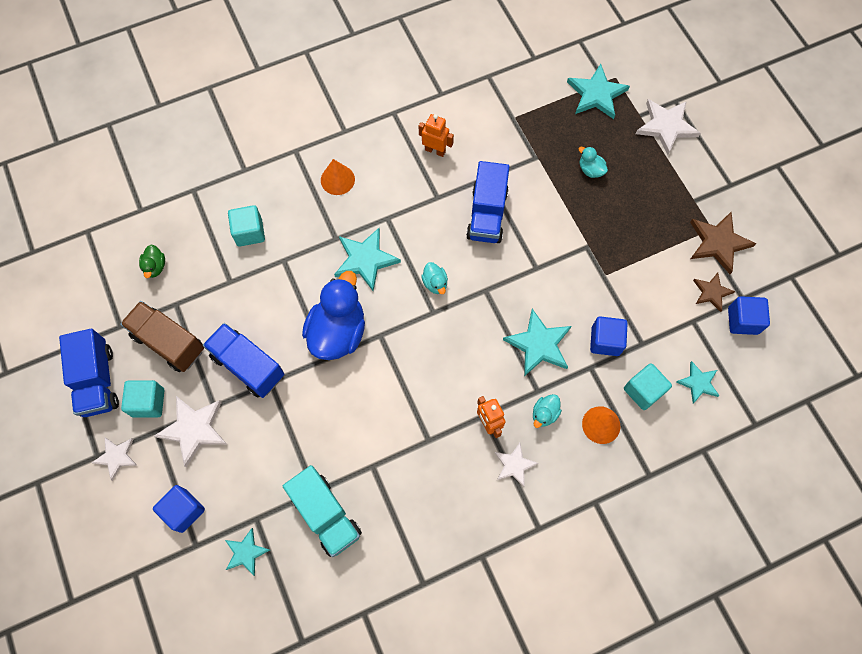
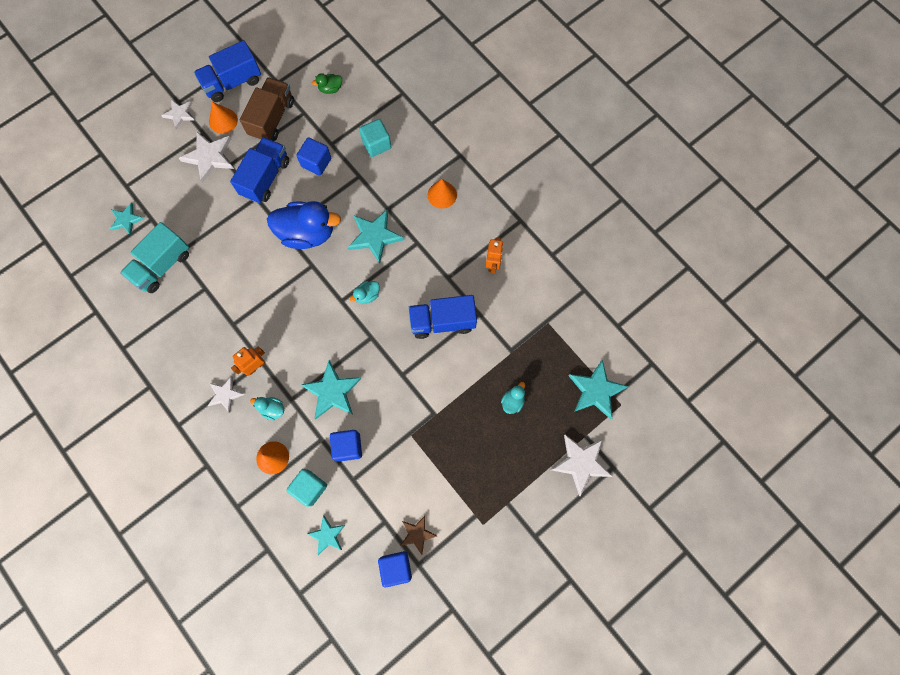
camera: 75 degrees right, 5 degrees up
turquoise cube [121,380,164,418] -> orange cone [209,102,238,134]
blue cube [153,485,205,533] -> blue cube moved to [296,137,331,176]
brown star [690,212,757,274] -> none

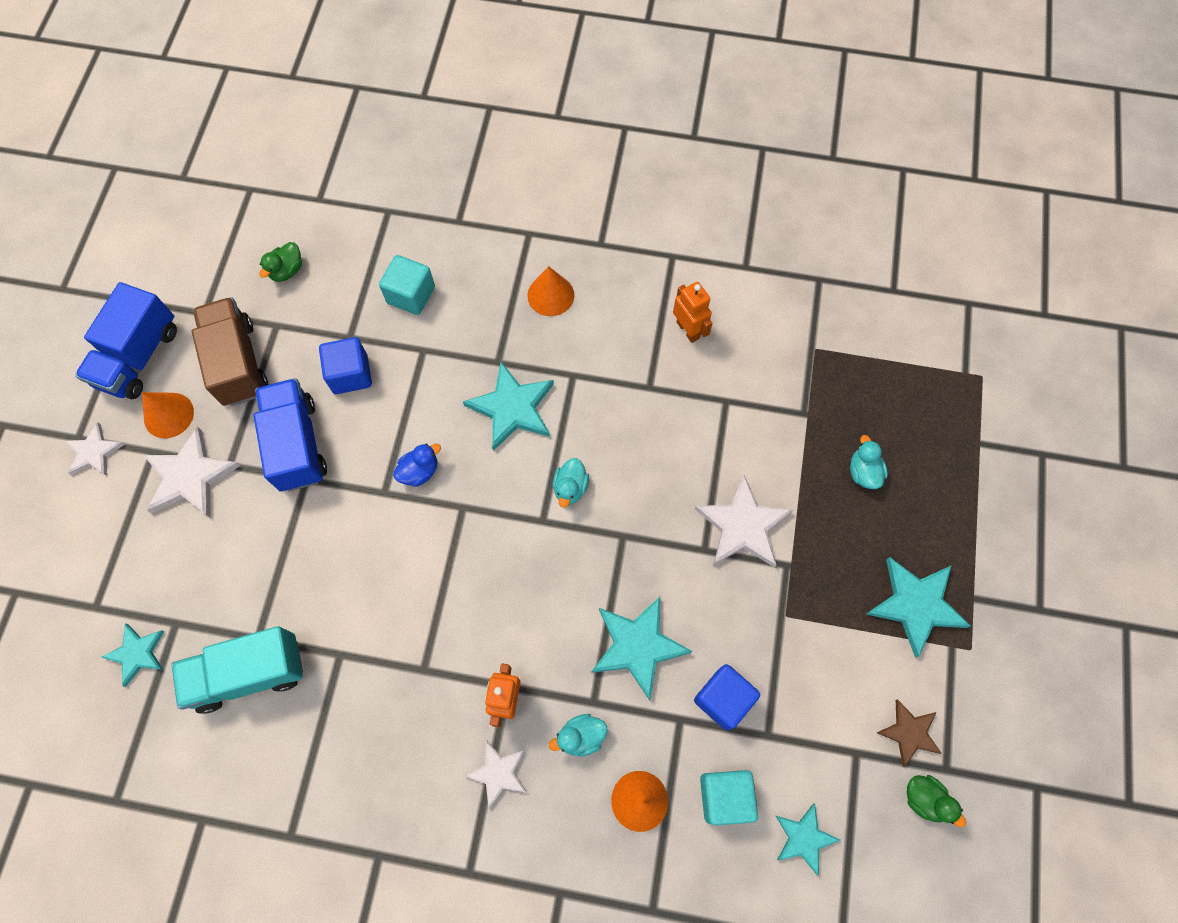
camera: 40 degrees left, 5 degrees down
turquoise truck [120,222,189,293] -> turquoise truck turned 75 degrees clockwise [171,626,303,714]
blue duck [267,201,341,249] -> blue duck [393,443,441,487], size x0.44
blue cube [378,551,412,588] -> green duck [907,775,966,827]
blue truck [408,295,477,339] -> none
white star [550,435,613,496] -> white star moved to [695,475,793,568]
turquoise star [568,360,629,419] -> turquoise star moved to [866,557,971,658]

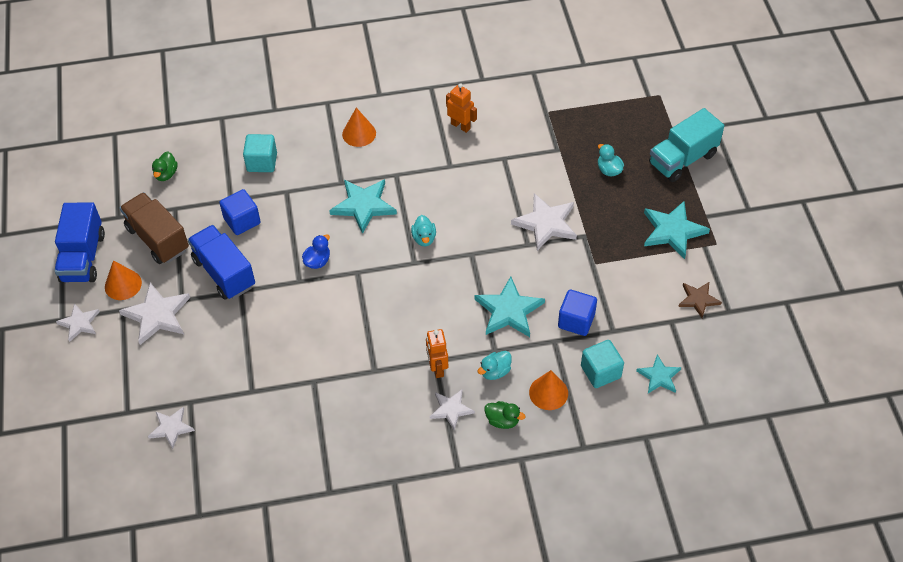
camera: 20 degrees left, 15 degrees down
turquoise star [101,623,165,687] -> white star [148,407,195,449]
turquoise truck [171,626,303,714] -> turquoise truck moved to [649,108,724,182]
green duck [907,775,966,827] -> green duck moved to [484,401,526,429]

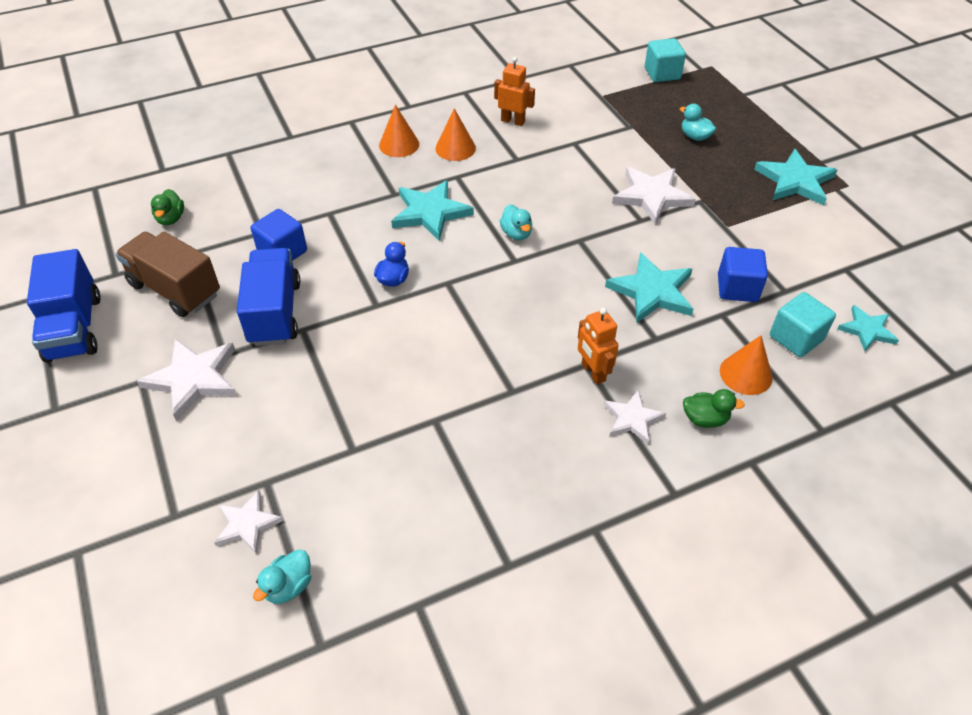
camera: 15 degrees left, 5 degrees down
white star [56,303,100,342] -> none
orange cone [105,260,142,300] -> orange cone moved to [435,108,476,161]
blue truck [188,225,255,300] -> blue truck turned 45 degrees clockwise [237,248,300,346]
turquoise cube [243,134,277,172] -> turquoise cube moved to [645,38,686,82]
turquoise duck [477,351,512,380] -> turquoise duck moved to [253,550,311,604]
turquoise truck [649,108,724,182] -> none
brown star [678,282,722,318] -> none

